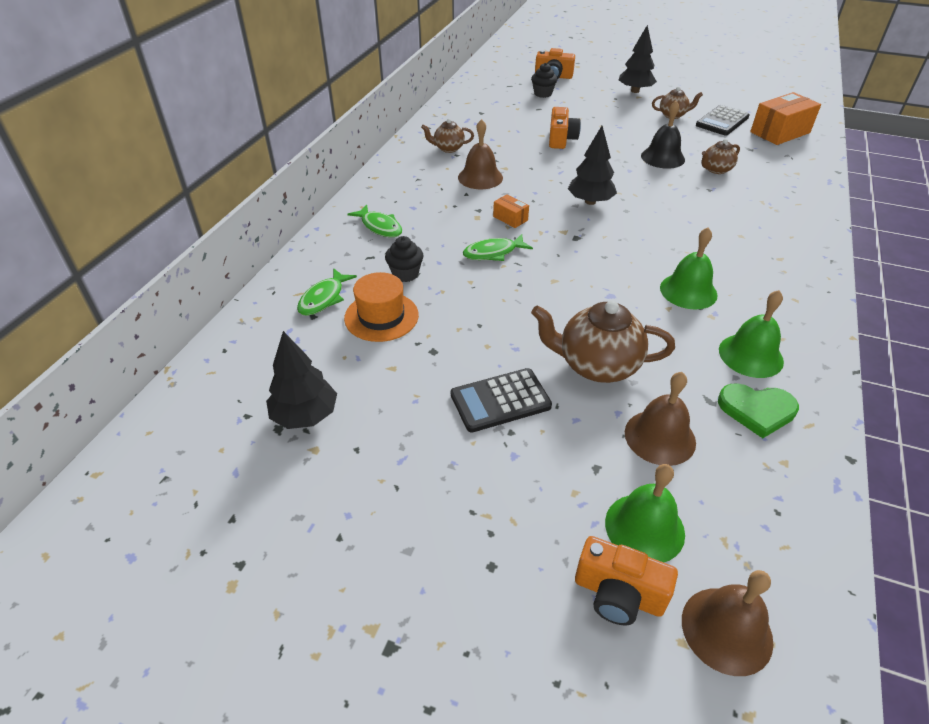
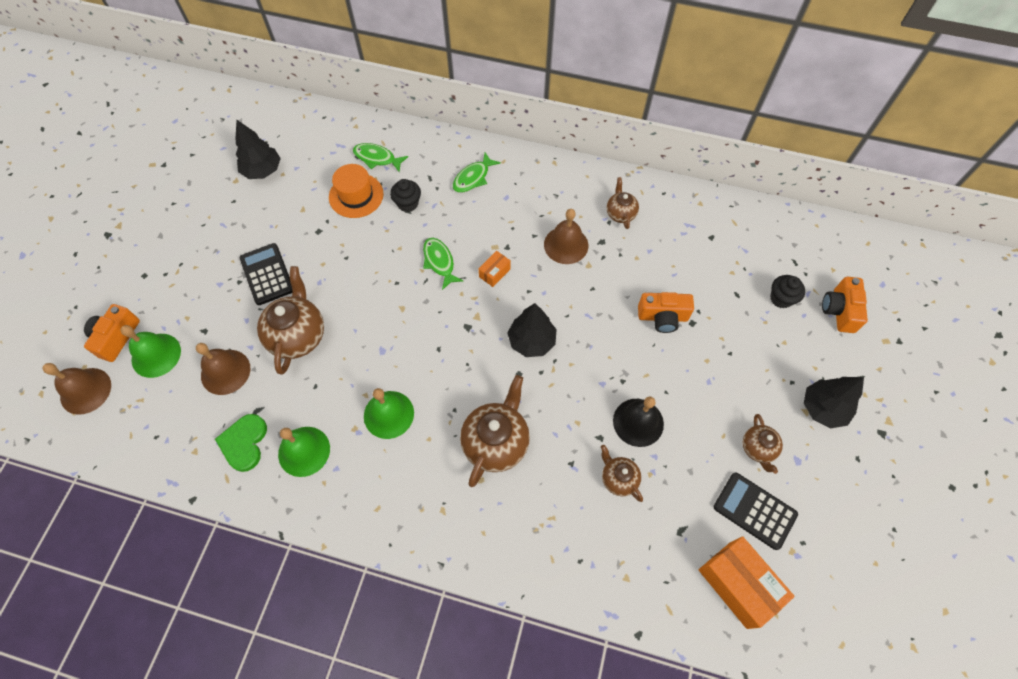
camera: 85 degrees right, 20 degrees up
none -> brown teapot [460,375,530,487]

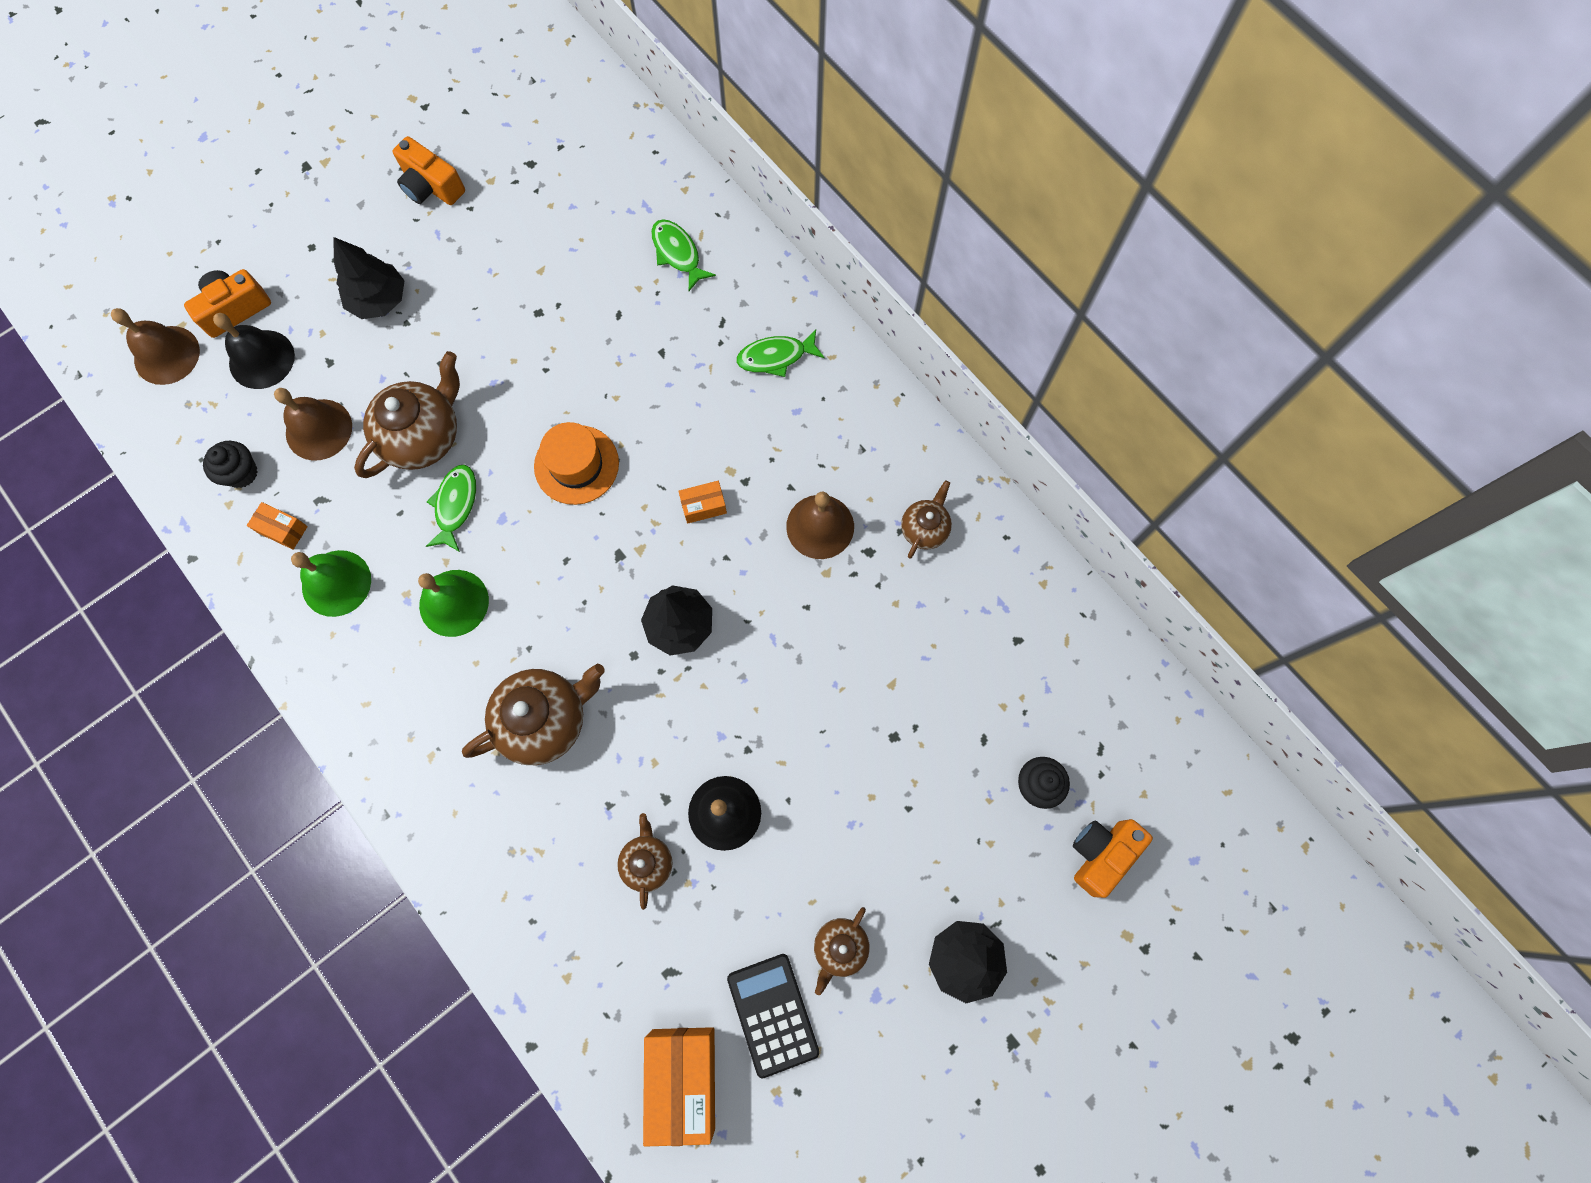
camera: 35 degrees right, 10 degrees up
green bell [120,325,181,378] -> black bell [213,313,295,389]
green heart [215,414,267,472] -> orange box [247,502,308,550]
black tree [236,120,281,179] -> black tree moved to [333,237,405,319]
black calculator [240,243,292,305] -> none
orange hat [329,164,383,218] -> orange hat moved to [534,422,619,505]
black cupcake [390,179,421,212] -> black cupcake moved to [203,441,258,488]
green fish [423,238,463,290] -> green fish moved to [426,464,476,552]
orange camera [638,292,694,333] -> orange camera moved to [393,136,465,205]

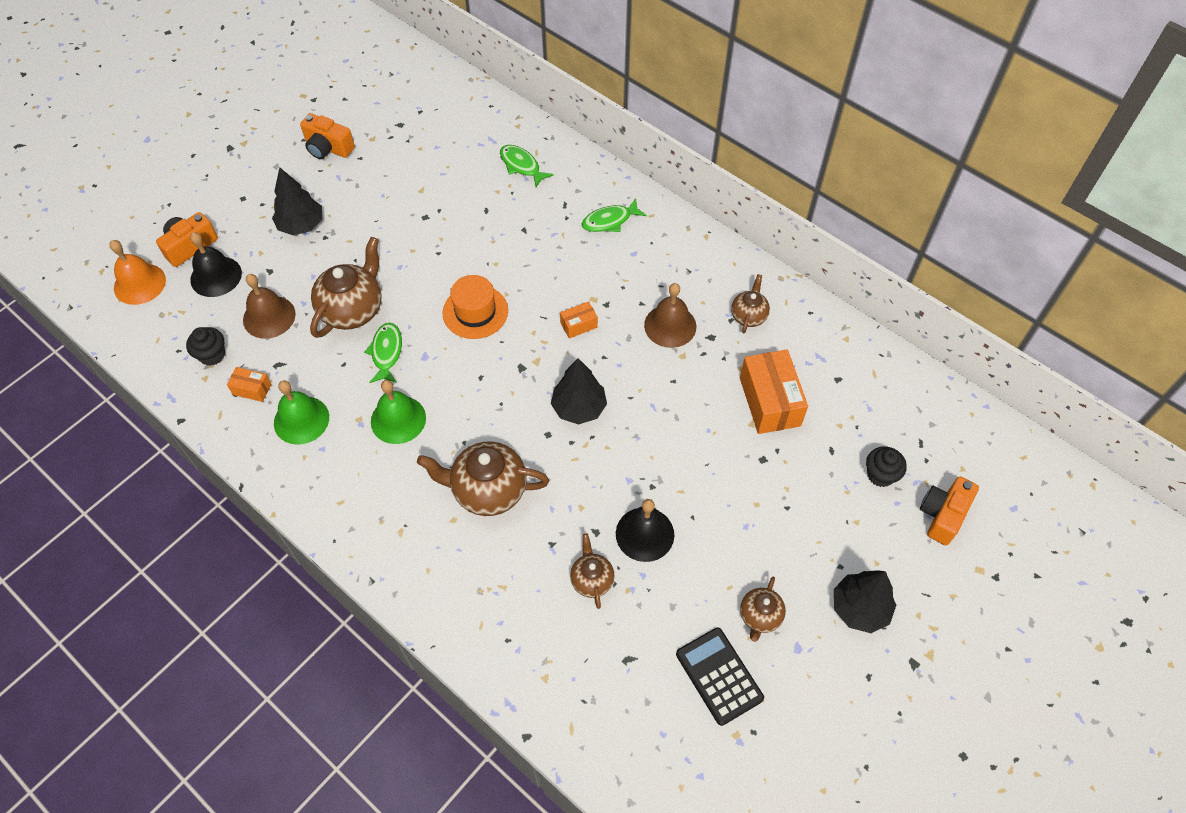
camera: 10 degrees left, 15 degrees down
brown bell [111,308,200,385] -> orange bell [109,240,166,305]
brown teapot [462,664,605,765] -> brown teapot turned 135 degrees counterclockwise [417,441,549,516]
orange box [643,1027,715,1147] -> orange box moved to [740,350,808,434]

